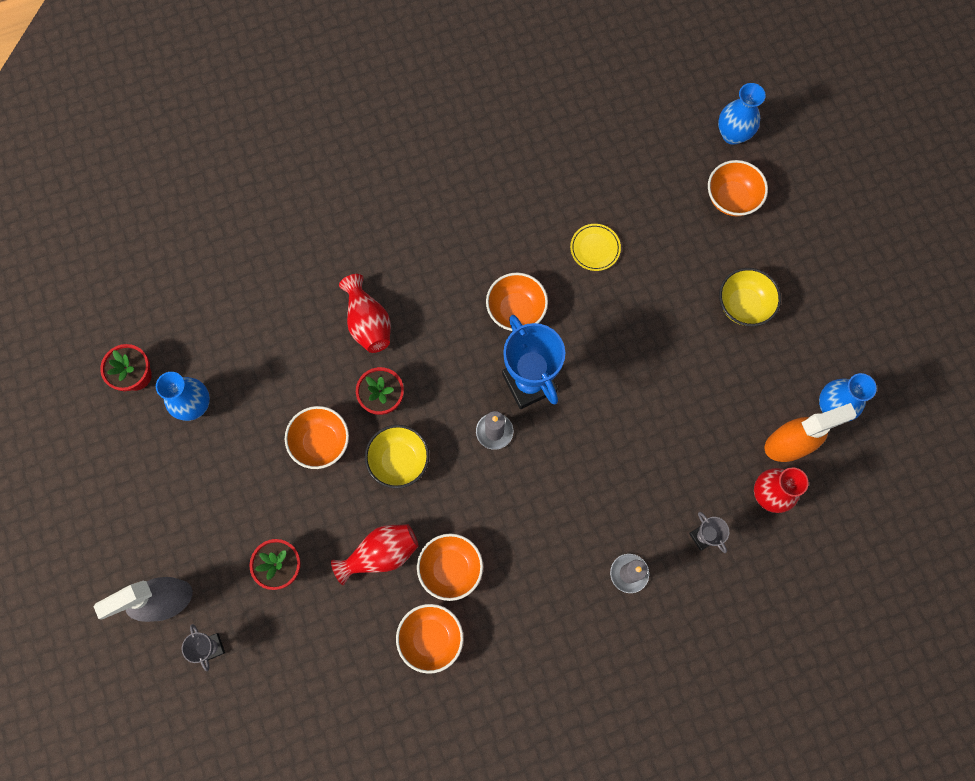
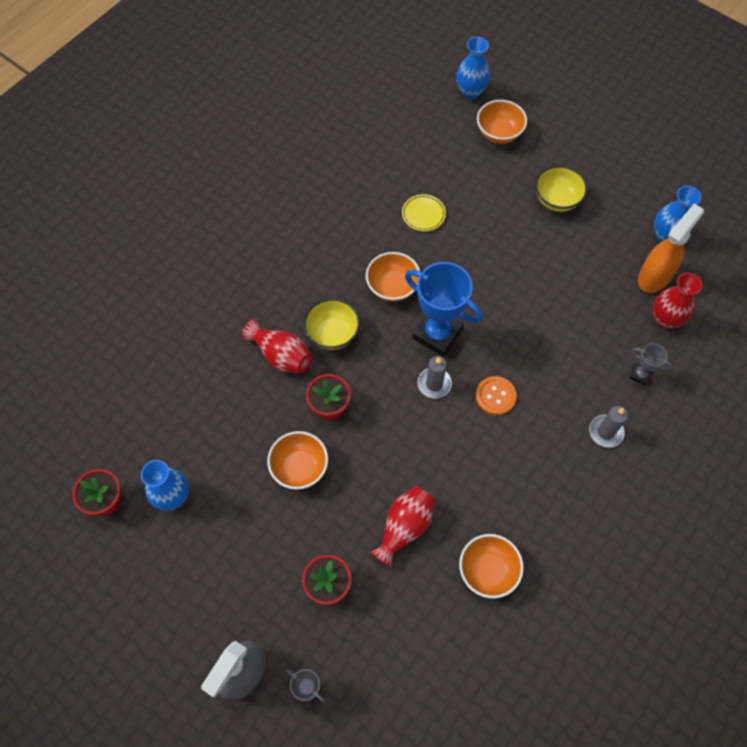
camera: 30 degrees left, 10 degrees down
yellow bowl [365,425,429,488] -> yellow bowl moved to [304,298,360,350]
orange bowl [417,534,483,601] -> none
none -> orange button [476,376,517,415]

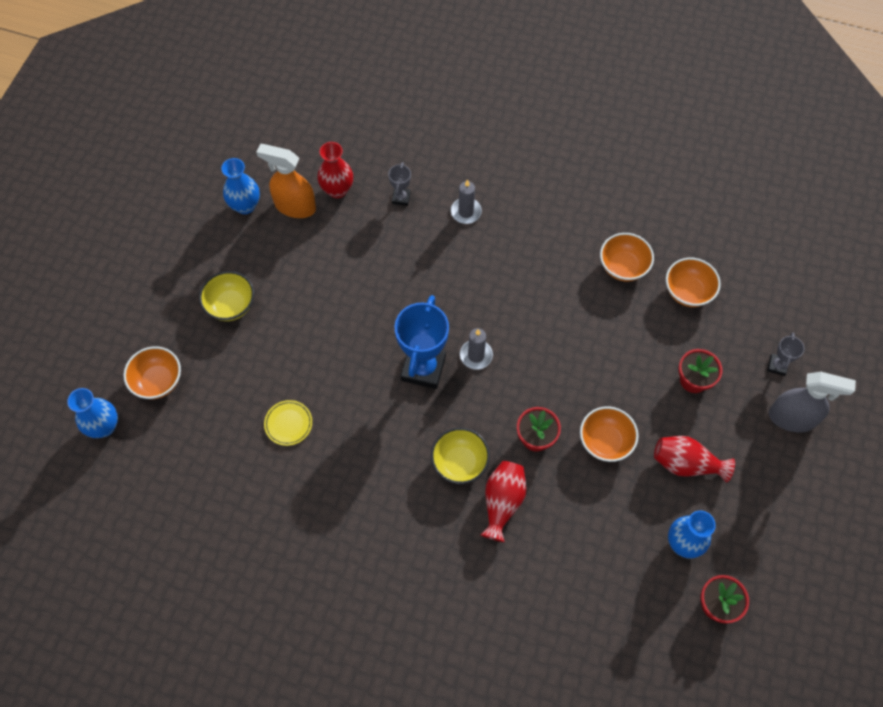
camera: 110 degrees left, 0 degrees up
orange bowl [366,252,420,302] -> orange bowl moved to [666,258,721,307]
red vase [370,486,435,568] -> red vase moved to [654,436,735,483]
orange button [476,376,517,415] -> none

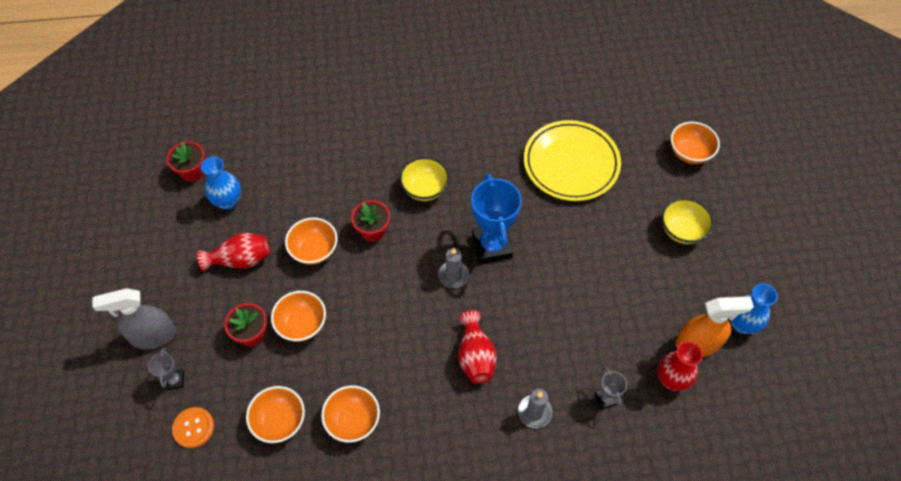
camera: 155 degrees right, 5 degrees down
blue vase [67,388,118,438] -> none
yellow plate [264,400,312,446] -> yellow plate [524,120,621,201], size x2.37
red vase [480,461,527,542] -> red vase moved to [458,310,497,384]
none -> orange button [172,407,214,448]
none -> orange bowl [271,291,326,342]

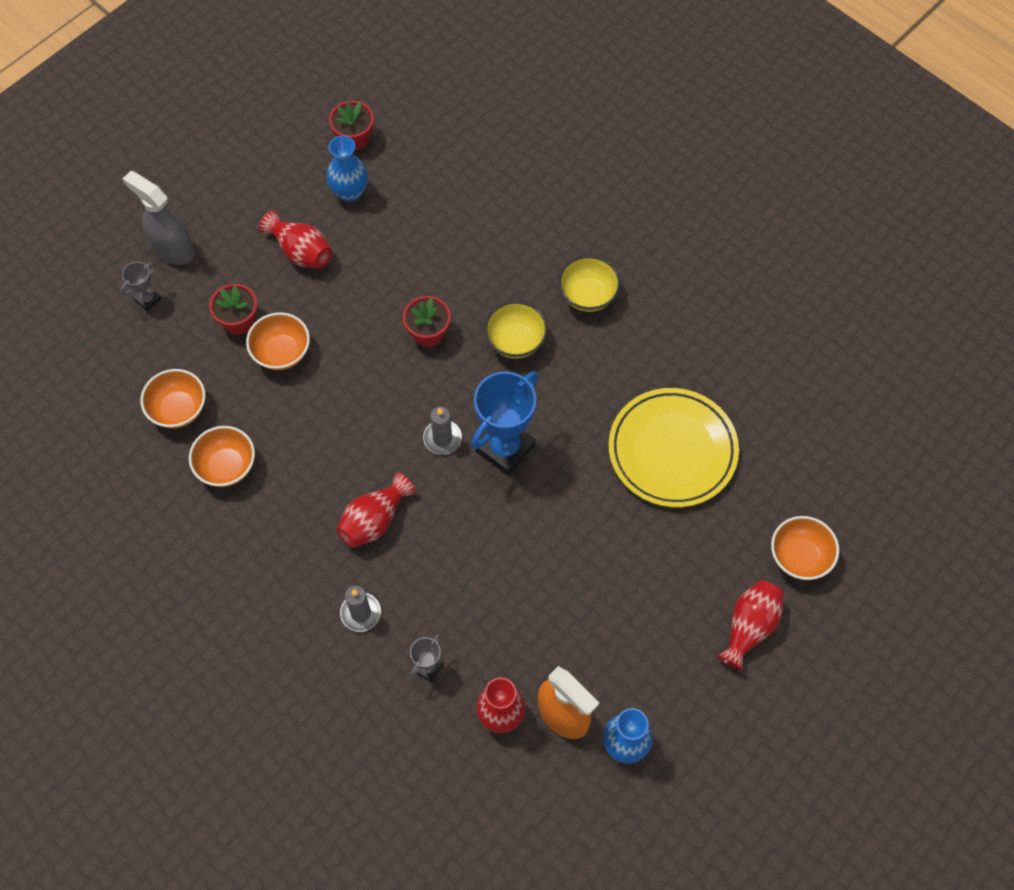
camera: 50 degrees right, 5 degrees up
orange button [172,407,214,448] -> none
orange bowl [285,217,337,265] -> none
yellow bowl [662,198,714,244] -> yellow bowl moved to [558,256,621,312]
none -> red vase [717,580,784,671]

